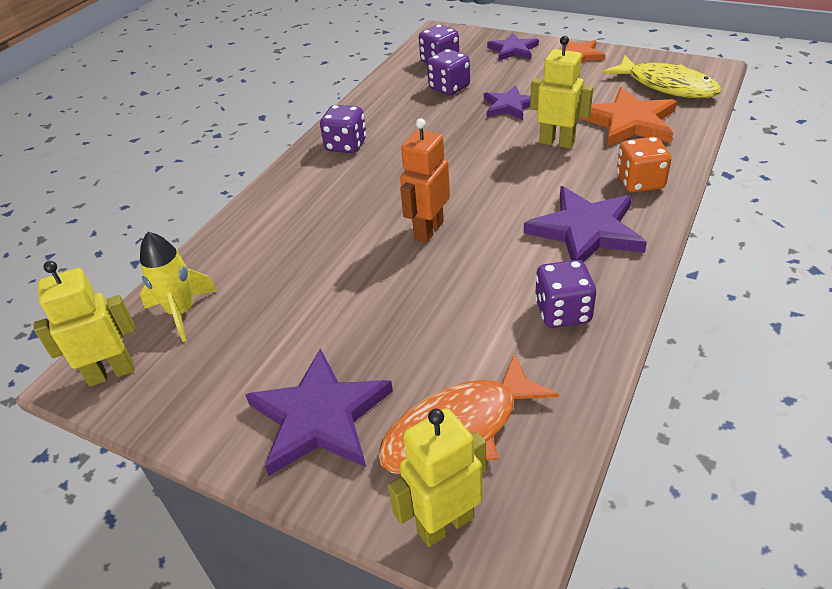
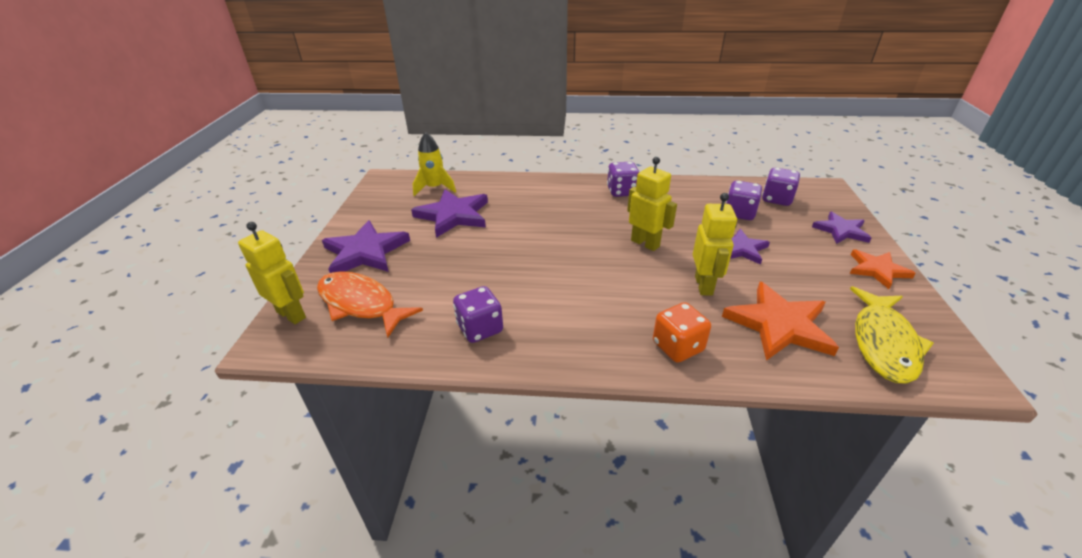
camera: 65 degrees right, 5 degrees down
yellow robot [33,261,135,387] -> yellow robot moved to [627,157,677,251]
orange robot [400,118,450,243] -> none
purple star [524,186,647,262] -> purple star moved to [411,189,488,238]

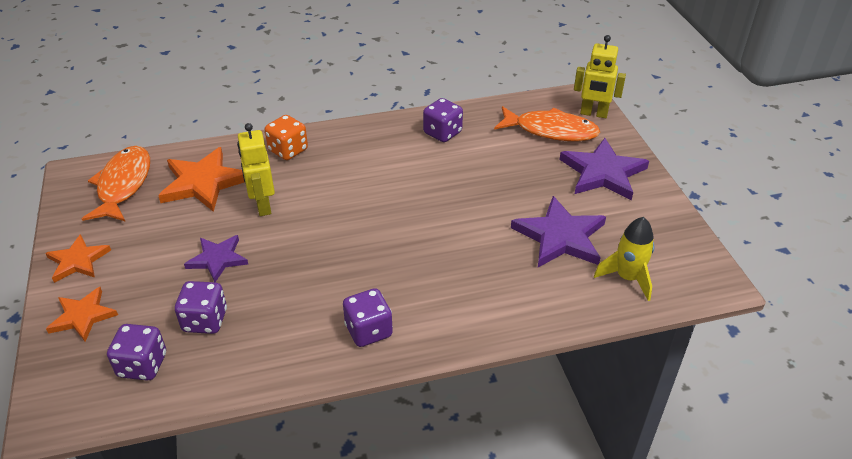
camera: 160 degrees right, 5 degrees up
yellow robot [627,157,677,251] -> none
purple star [812,212,871,244] -> orange star [46,287,118,342]
yellow fish [850,287,934,383] -> orange fish [82,146,150,222]

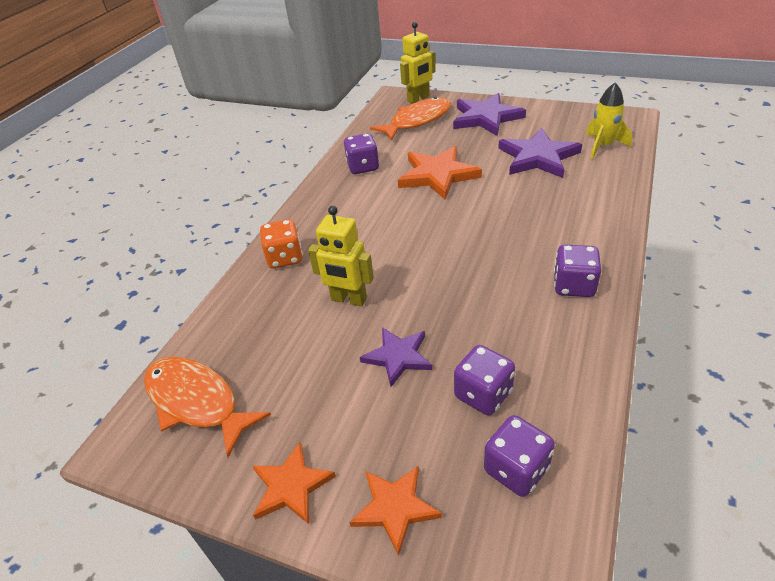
camera: 50 degrees left, 0 degrees up
orange star [158,147,244,212] -> orange star moved to [398,146,482,200]

